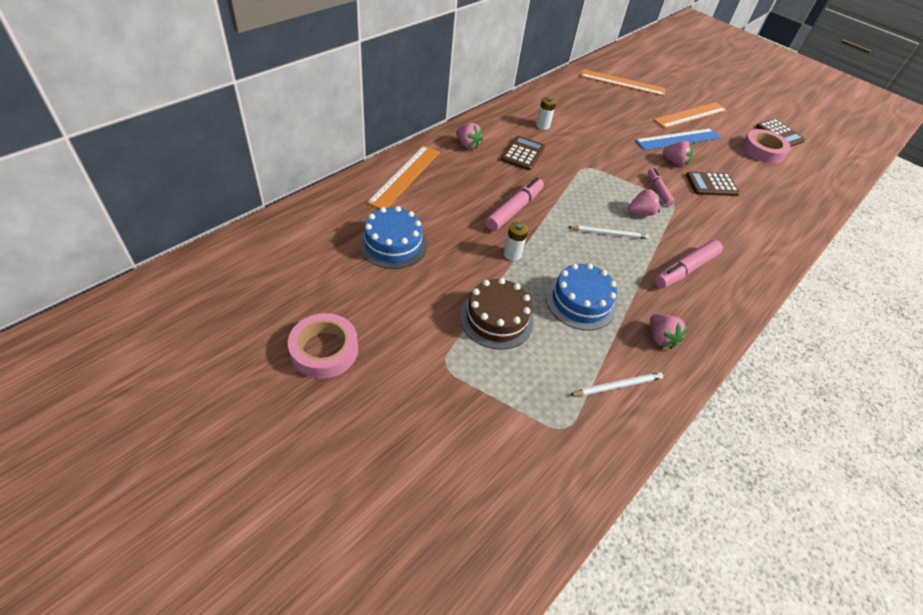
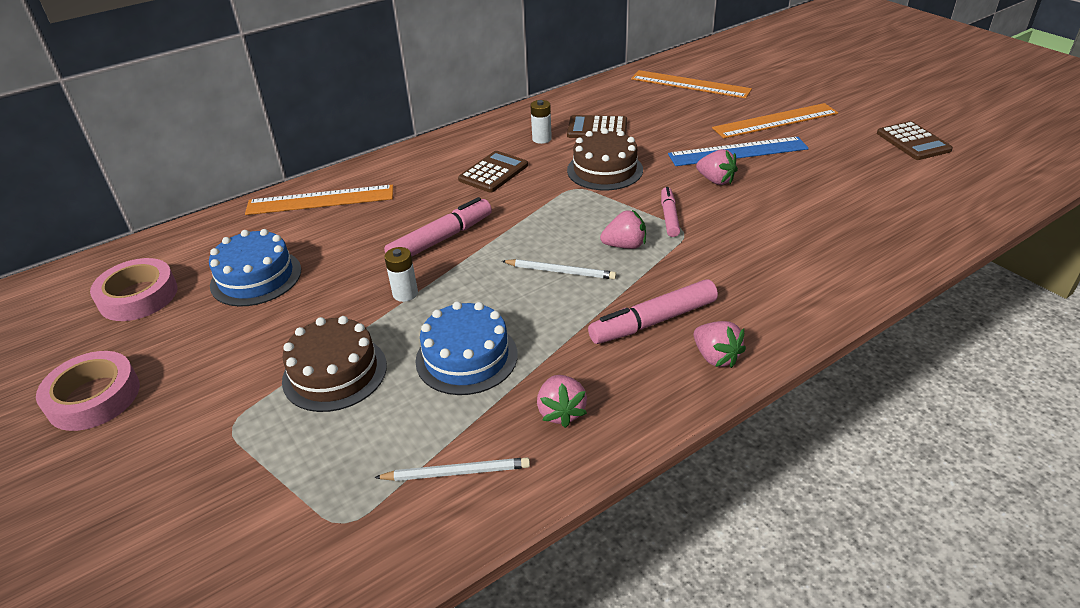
camera: 20 degrees right, 10 degrees down
orange ruler [367,146,440,209] -> orange ruler turned 45 degrees clockwise [245,185,393,215]
pink strawberry [456,123,483,149] -> pink strawberry moved to [693,321,746,368]
brown calculator [686,172,740,196] -> brown calculator moved to [567,115,627,138]
pink tape [742,129,791,164] -> pink tape moved to [90,258,178,321]
none -> brown cake [567,128,643,190]

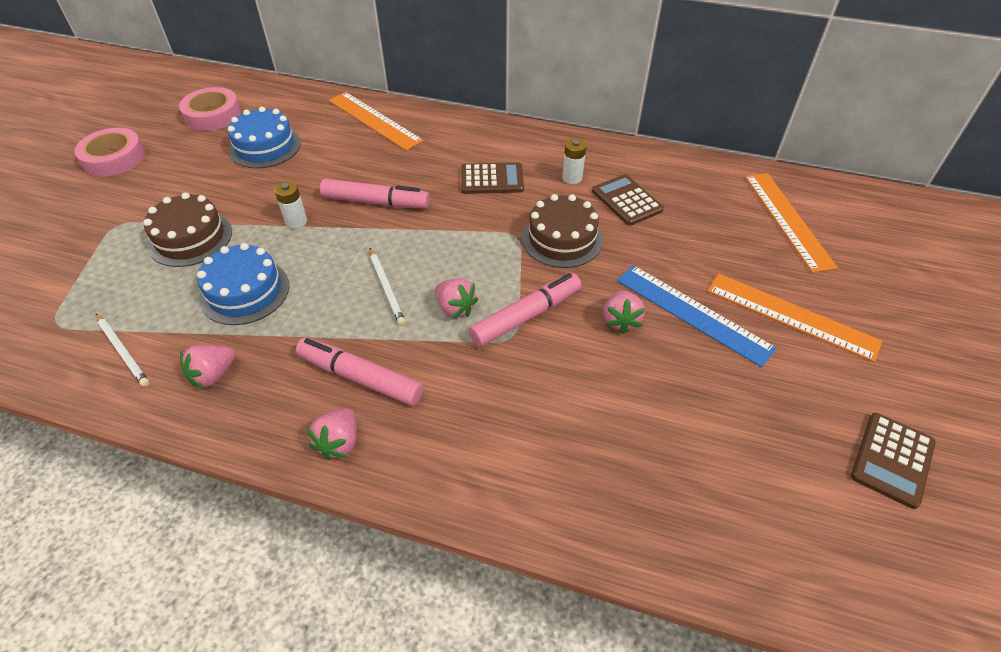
camera: 50 degrees right, 10 degrees up
pink marker [661,187,680,237] -> pink marker [469,273,581,347], size x1.60

